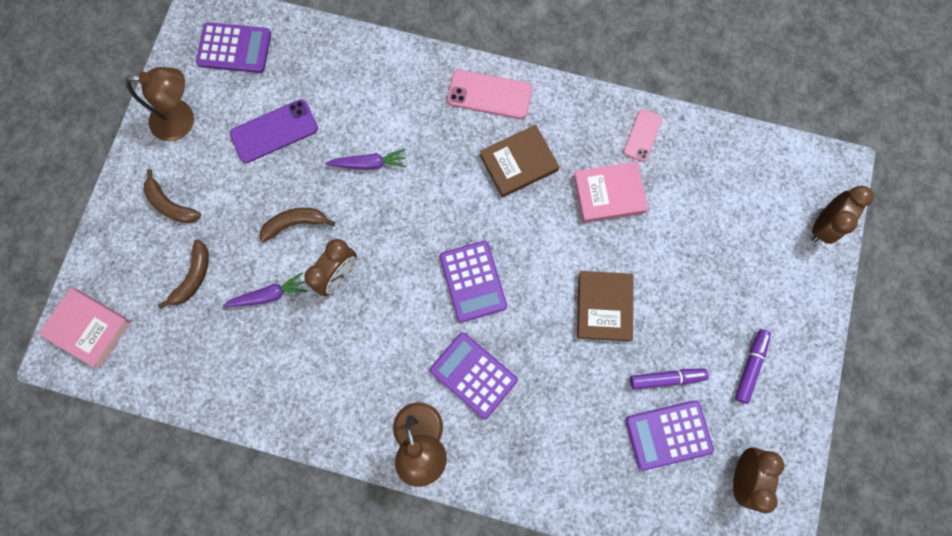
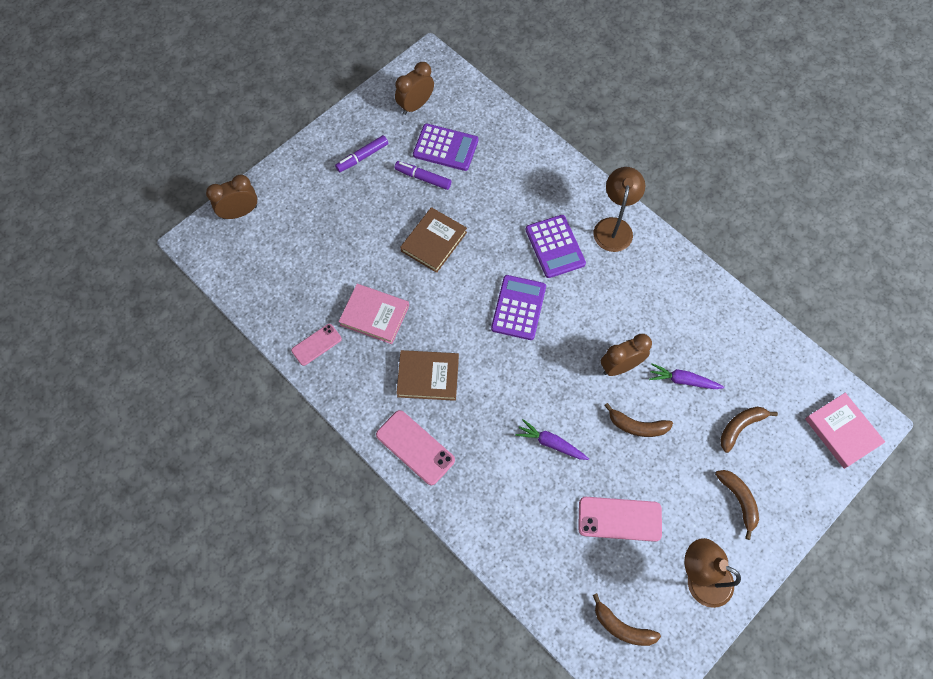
camera: 150 degrees left, 10 degrees down
purple calculator [196,22,271,73] -> brown banana [593,593,661,646]
purple phone [230,99,318,163] -> pink phone [578,497,662,542]

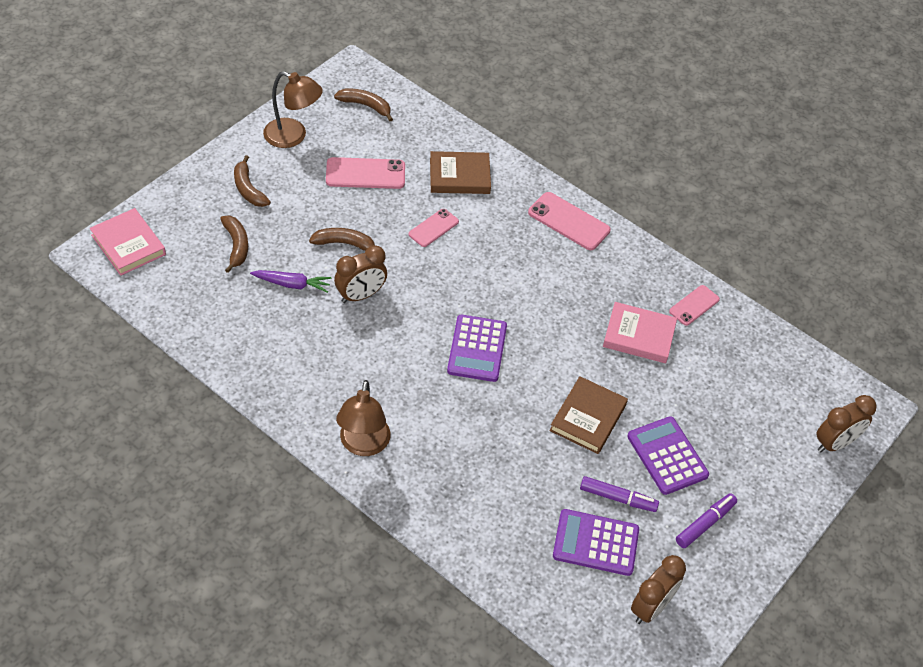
camera: 170 degrees right, 15 degrees down
brown book [396,350,459,401] -> brown book moved to [430,151,491,194]
purple carrot [515,419,589,460] -> pink phone [408,209,459,247]
purple calculator [526,215,586,278] -> purple calculator moved to [627,417,709,495]
brown banana [720,407,778,453] -> brown banana turned 60 degrees counterclockwise [220,216,248,273]

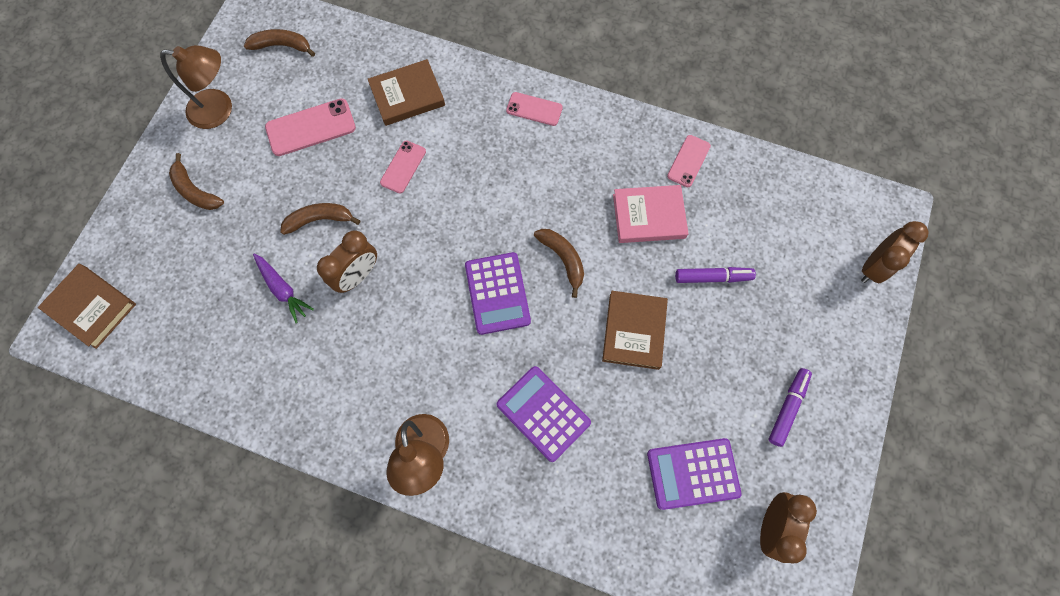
camera: 15 degrees left, 20 degrees up
pink book [90,208,166,276] -> brown book [38,264,136,349]
brown banana [220,216,248,273] -> brown banana moved to [534,229,584,298]
purple carrot [250,270,331,293] -> purple carrot turned 60 degrees clockwise [253,253,314,323]
pink phone [528,192,611,250] -> pink phone [506,92,563,126], size x0.64
purple marker [580,476,659,512] -> purple marker moved to [675,267,756,283]
purple calculator [627,417,709,495] -> purple calculator moved to [497,366,591,462]

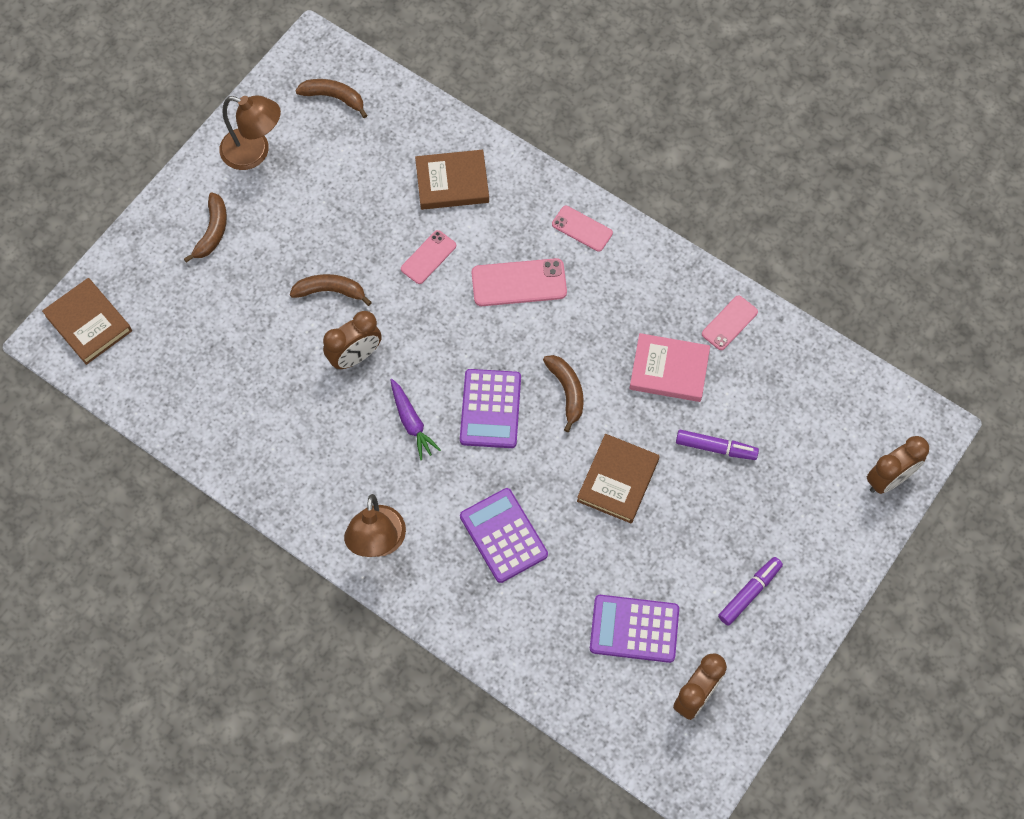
camera: 15 degrees right, 5 degrees down
brown banana [169,153,224,210] -> brown banana turned 135 degrees counterclockwise [184,192,227,263]
purple carrot [253,253,314,323] -> purple carrot moved to [390,379,441,460]
pink phone [265,98,356,156] -> pink phone moved to [472,258,567,306]

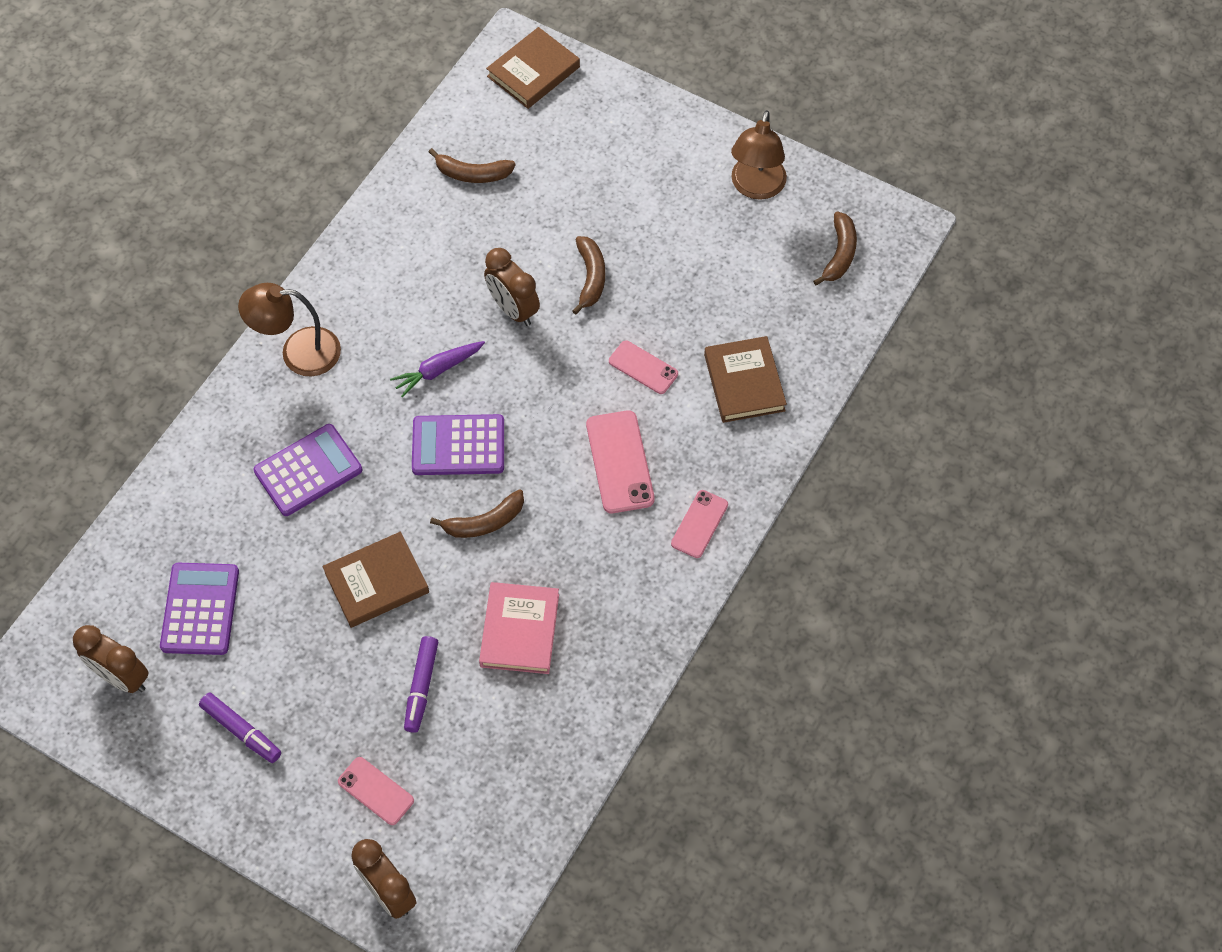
camera: 85 degrees right, 5 degrees down
brown banana [184,192,227,263] -> brown banana moved to [429,148,516,183]
brown book [577,434,660,523] -> brown book turned 45 degrees counterclockwise [323,532,429,628]
pink phone [702,296,758,350] -> pink phone moved to [338,757,414,825]

